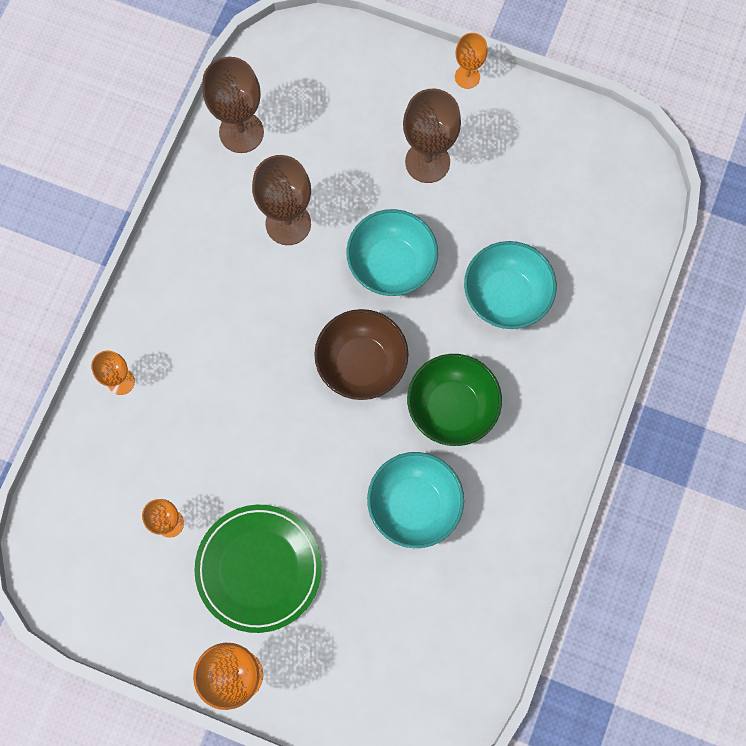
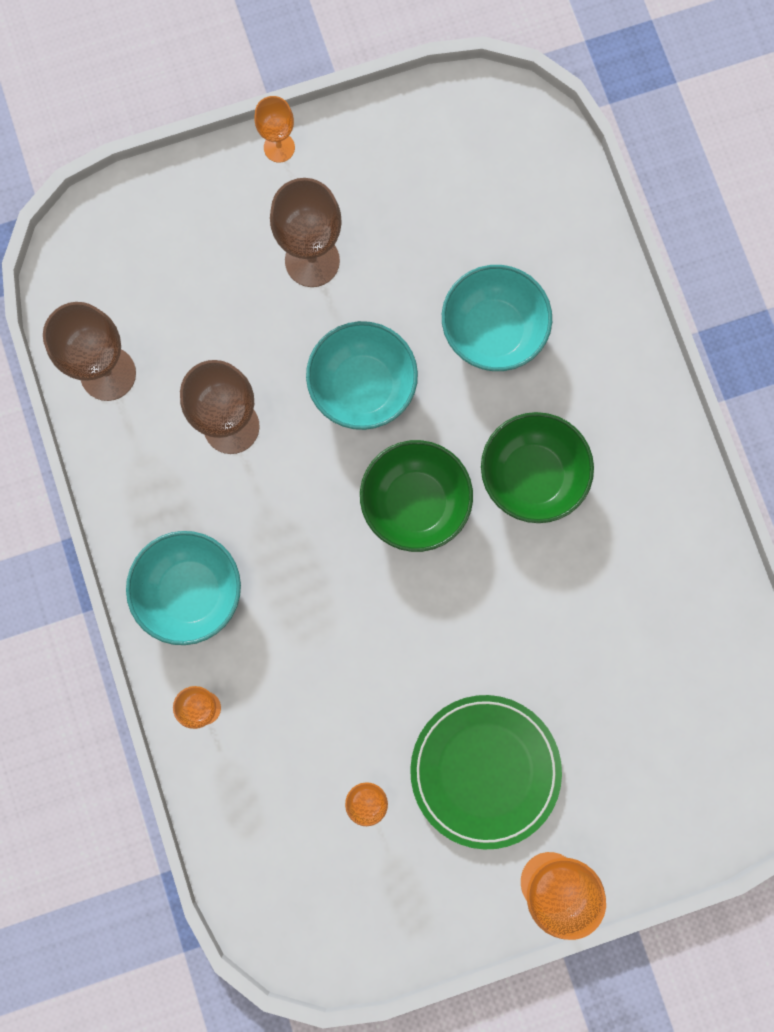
camera: 40 degrees left, 5 degrees up
brown bowl [314,309,408,400] -> green bowl [360,440,473,552]
turquoise bowl [367,452,464,548] -> turquoise bowl moved to [126,531,241,645]

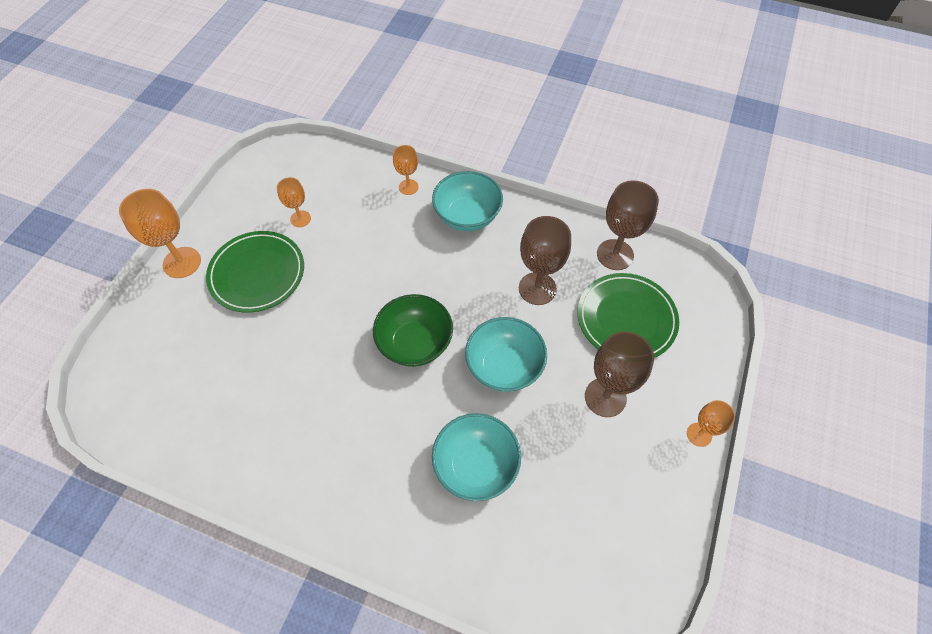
camera: 130 degrees right, 20 degrees down
green bowl [481,412,594,523] -> none
none -> green plate [578,273,679,358]

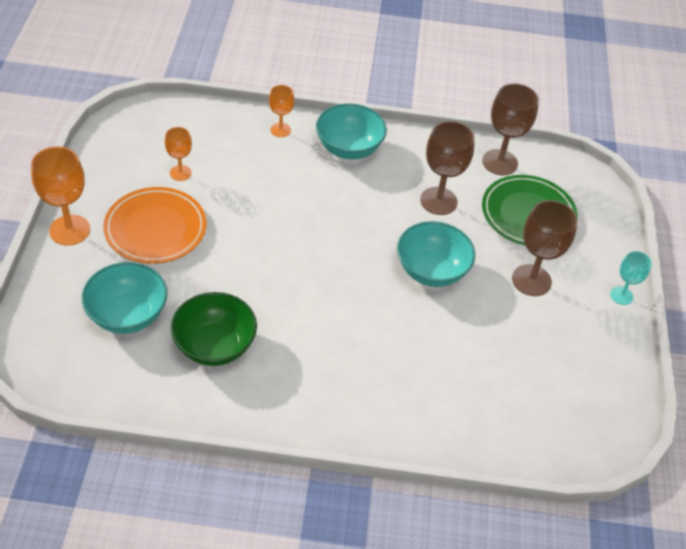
camera: 20 degrees left, 10 degrees down
green plate [206,231,304,313] -> orange plate [103,187,206,264]
green bowl [373,294,453,367] -> green bowl moved to [171,292,257,366]
turquoise bowl [432,413,521,501] -> turquoise bowl moved to [82,262,167,334]
orange goblet [687,400,735,447] -> turquoise goblet [610,251,652,305]

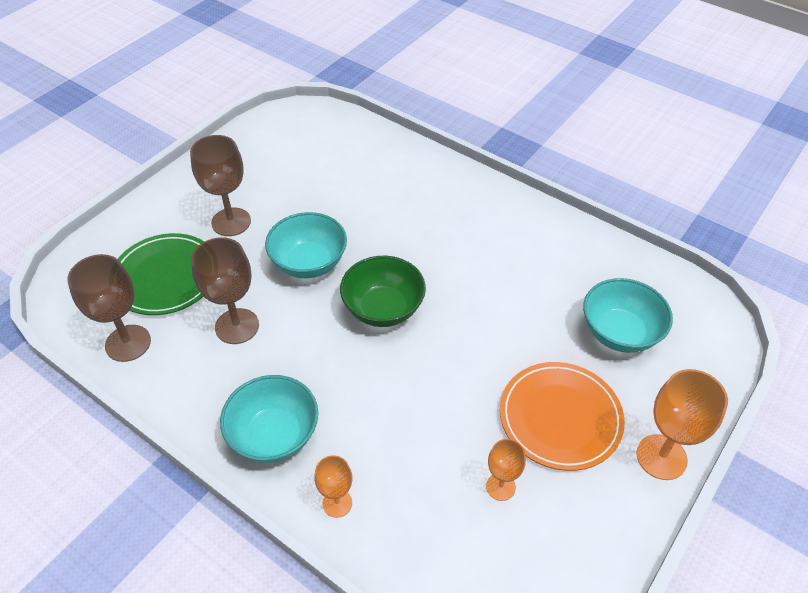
camera: 145 degrees left, 0 degrees up
green bowl [171,292,257,366] -> green bowl moved to [340,256,426,327]
turquoise goblet [610,251,652,305] -> none

